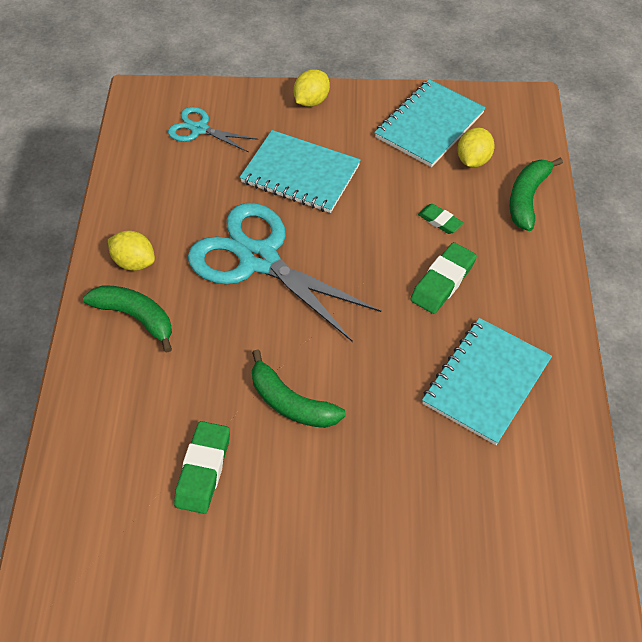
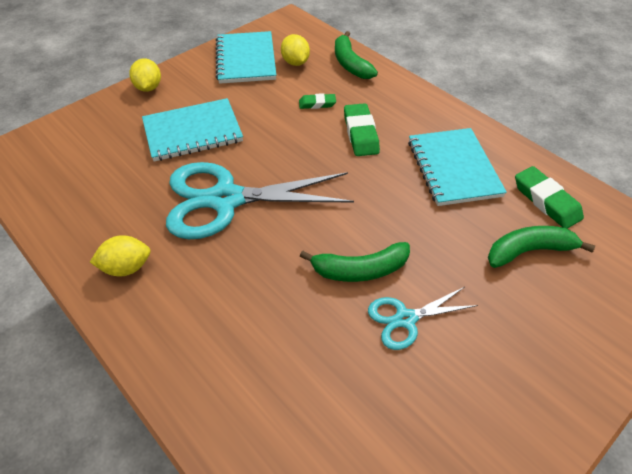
camera: 45 degrees left, 5 degrees down
green banana [83,285,172,353] -> green banana moved to [488,226,595,268]
turquoise scissors [168,107,258,152] -> turquoise scissors moved to [368,287,478,350]
green eraser [174,421,230,514] -> green eraser moved to [515,166,584,229]

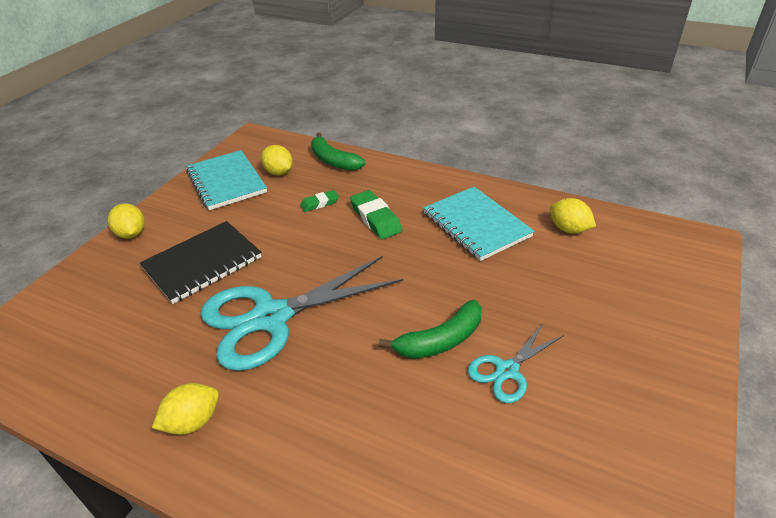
camera: 20 degrees left, 10 degrees down
turquoise notebook [142,98,243,161] -> black notebook [140,221,262,304]
green banana [488,226,595,268] -> none
green eraser [515,166,584,229] -> yellow lemon [550,198,596,234]

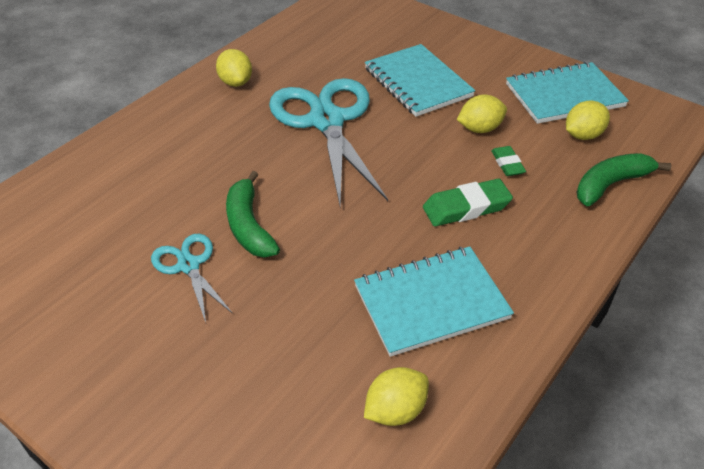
camera: 100 degrees right, 5 degrees up
yellow lemon [108,203,144,239] -> yellow lemon moved to [457,94,507,133]
black notebook [140,221,262,304] -> turquoise notebook [365,44,475,117]

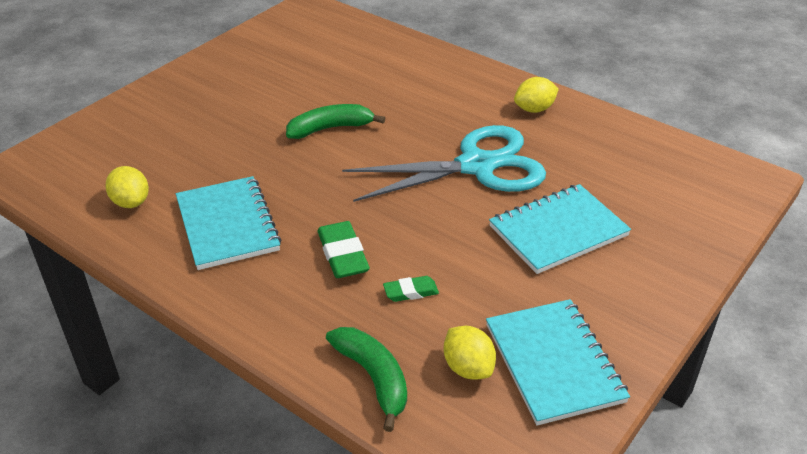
camera: 90 degrees right, 5 degrees down
turquoise scissors [151,234,233,322] -> none
yellow lemon [457,94,507,133] -> none

